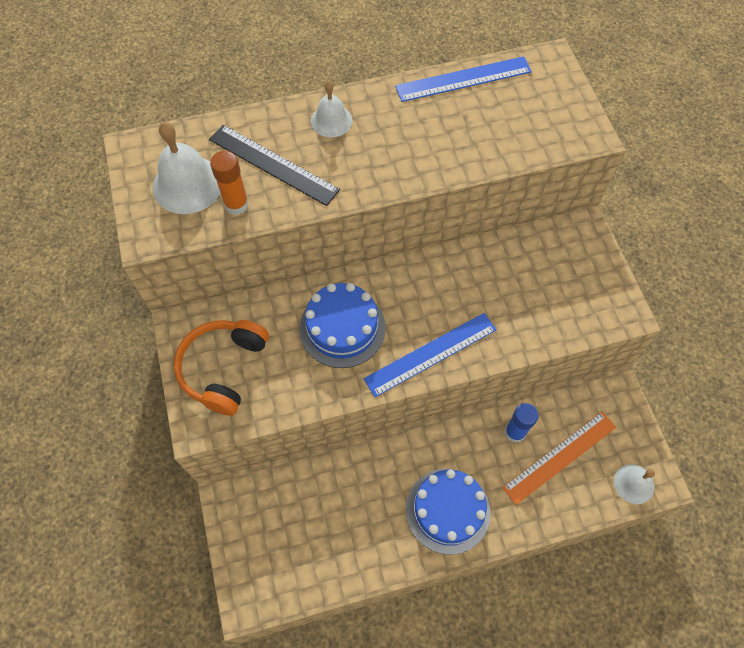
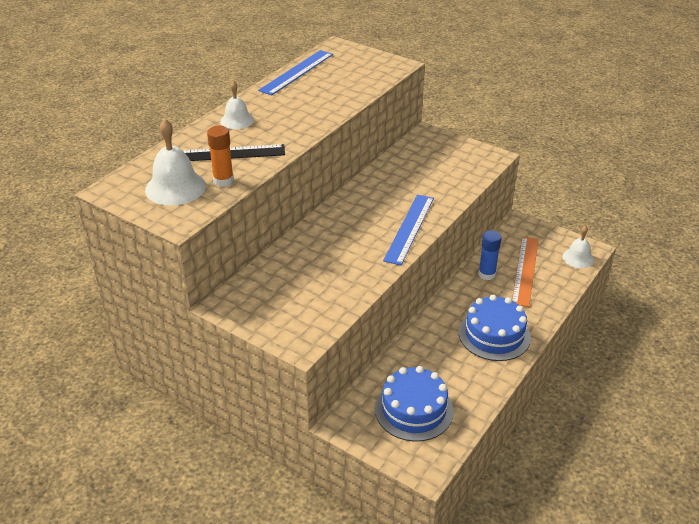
camera: 40 degrees left, 25 degrees down
orange headphones [174,320,269,416] -> none
blue cake [299,283,386,368] -> blue cake moved to [375,366,454,442]

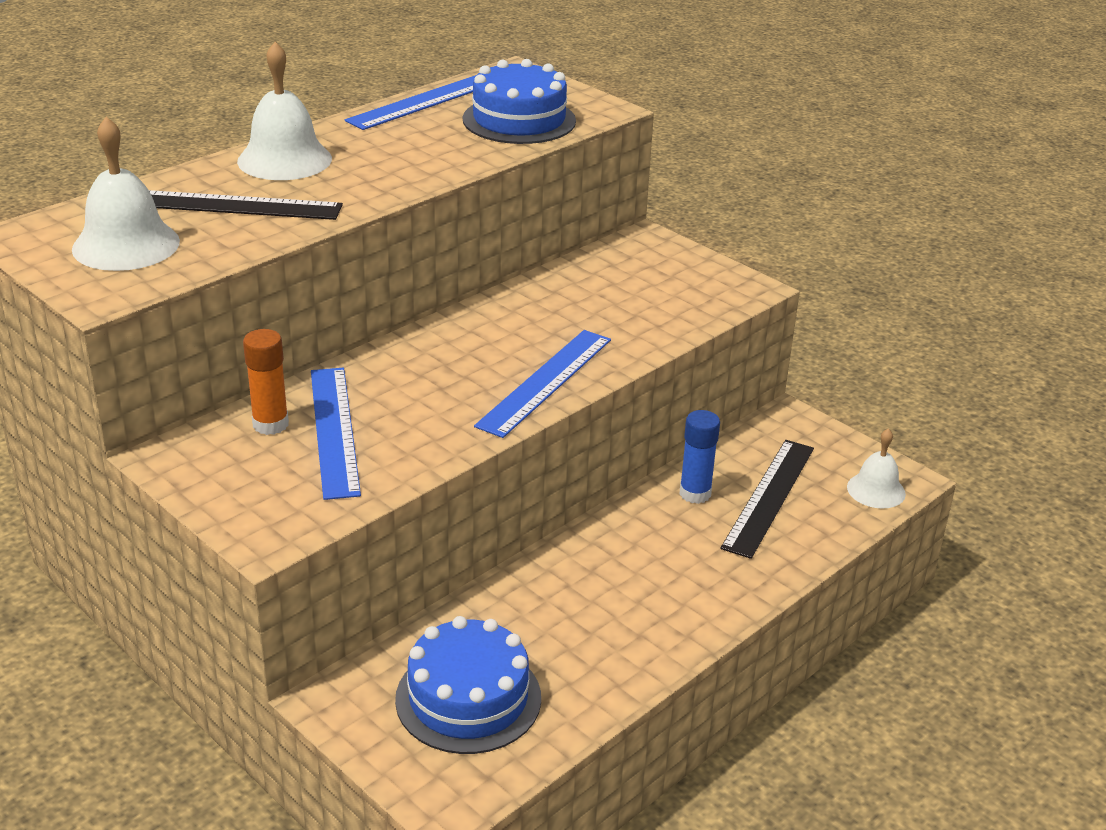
camera: 10 degrees right, 5 degrees down
orange glue stick [207,126,234,187] -> orange glue stick moved to [243,329,289,435]
white bell [220,81,254,129] -> white bell [237,42,332,180], size x1.60
blue cake [459,295,531,361] -> blue cake moved to [463,59,576,144]
orange ruler [512,236,539,307] -> black ruler [720,440,814,559]
none -> blue ruler [311,368,361,500]

